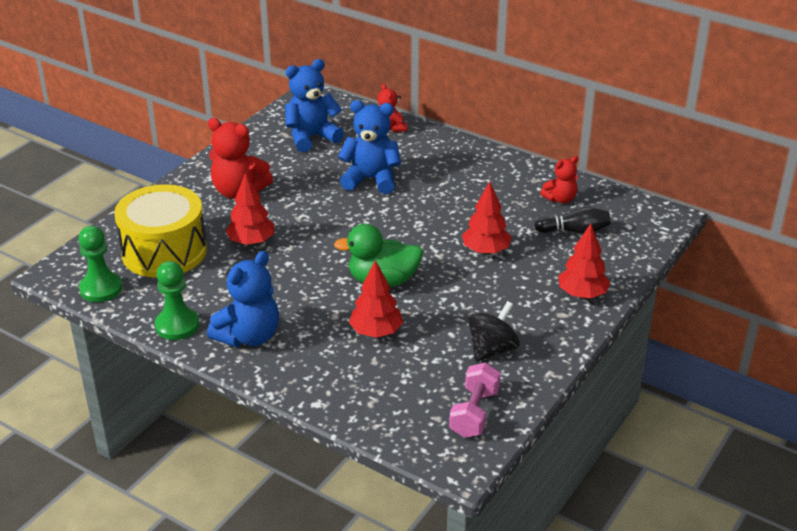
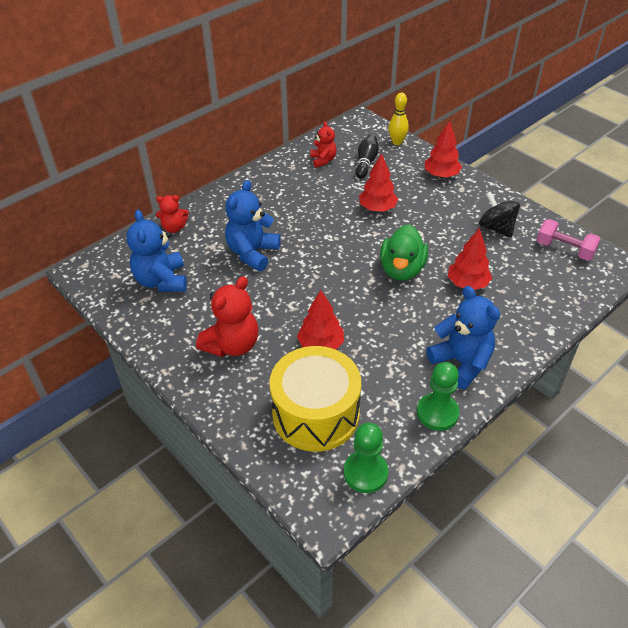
camera: 75 degrees left, 10 degrees up
none -> yellow bowling pin [388,93,409,145]

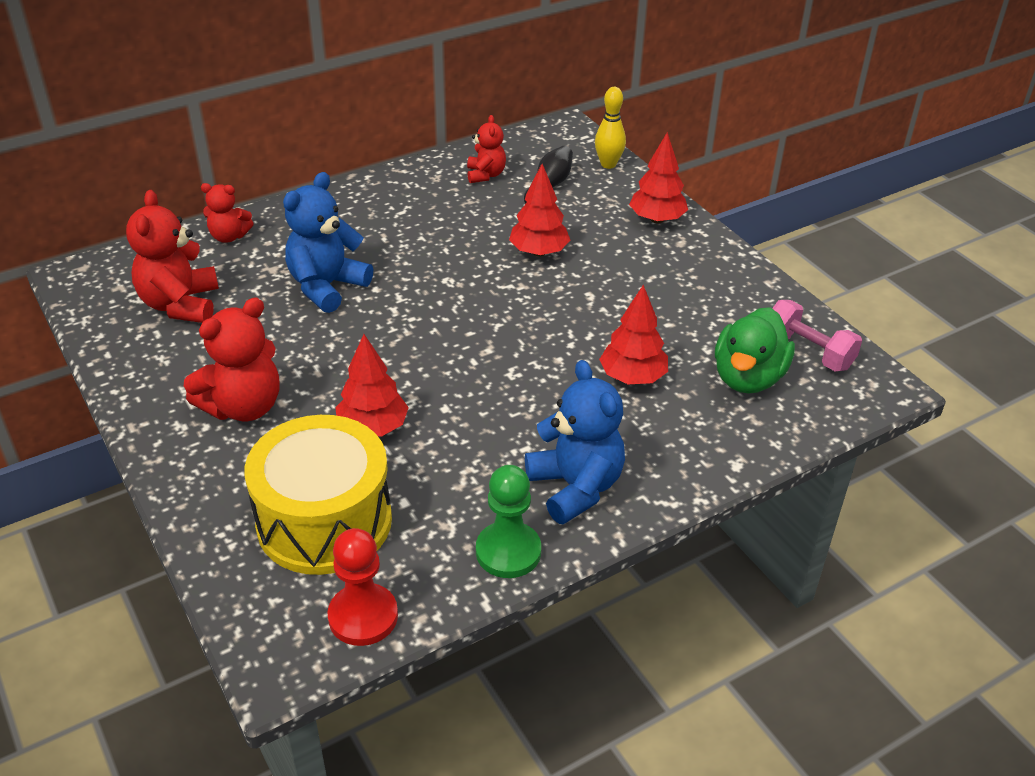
camera: 10 degrees right, 5 degrees down
blue teddy bear [126,210,187,292] -> red teddy bear [126,190,219,323]
green pawn [344,423,388,493] -> red pawn [327,528,398,646]
green duck [380,224,428,281] -> green duck moved to [715,307,795,394]
black spinning top [479,191,520,238] -> none

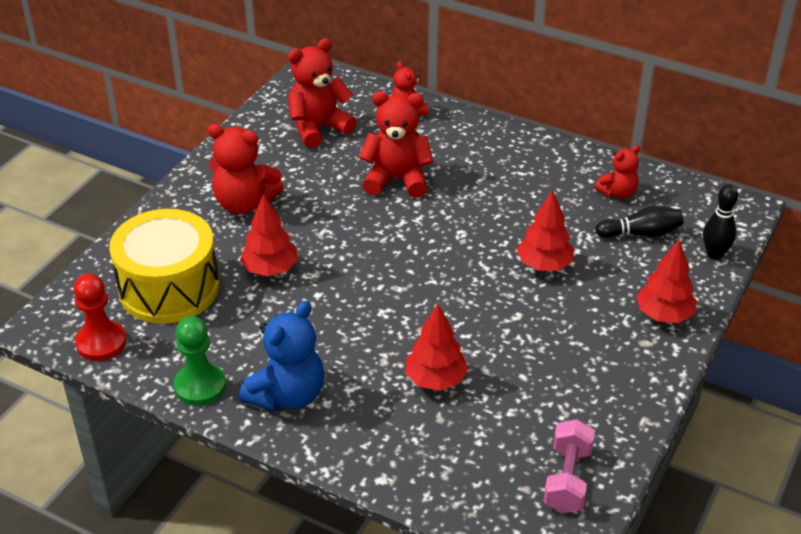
camera: 60 degrees right, 0 degrees up
blue teddy bear [283,172,373,313] -> red teddy bear [359,91,434,198]
yellow bowling pin [595,87,626,169] -> black bowling pin [703,184,738,260]
green duck [715,307,795,394] -> none

